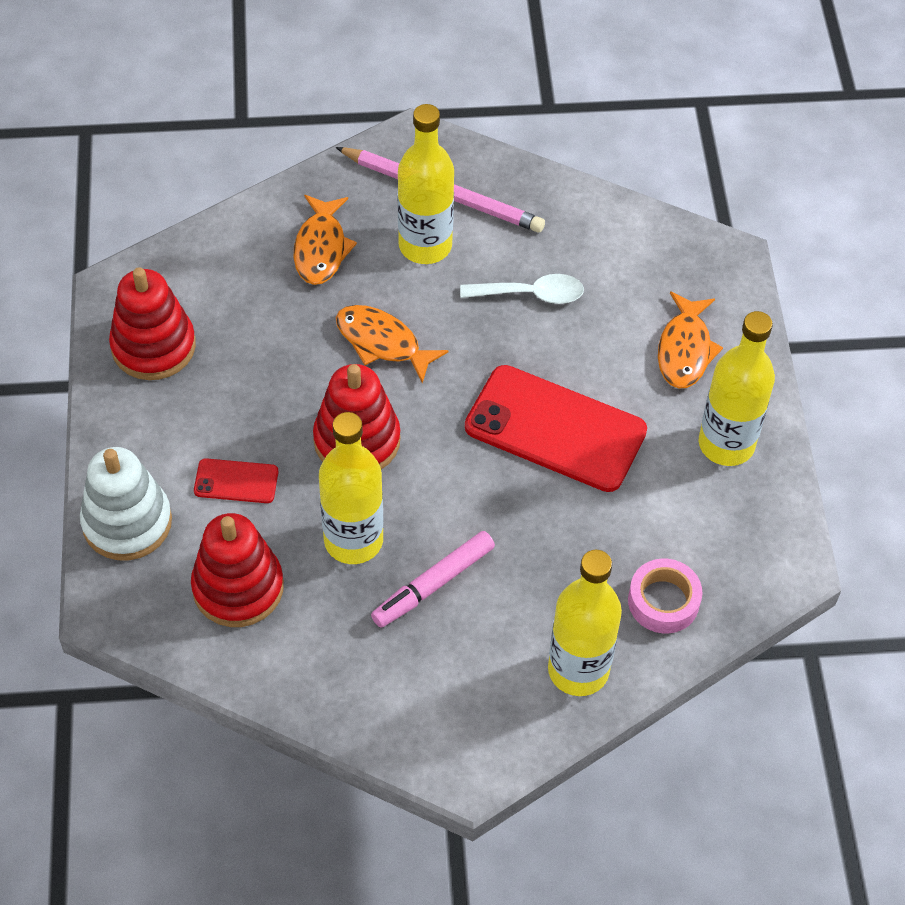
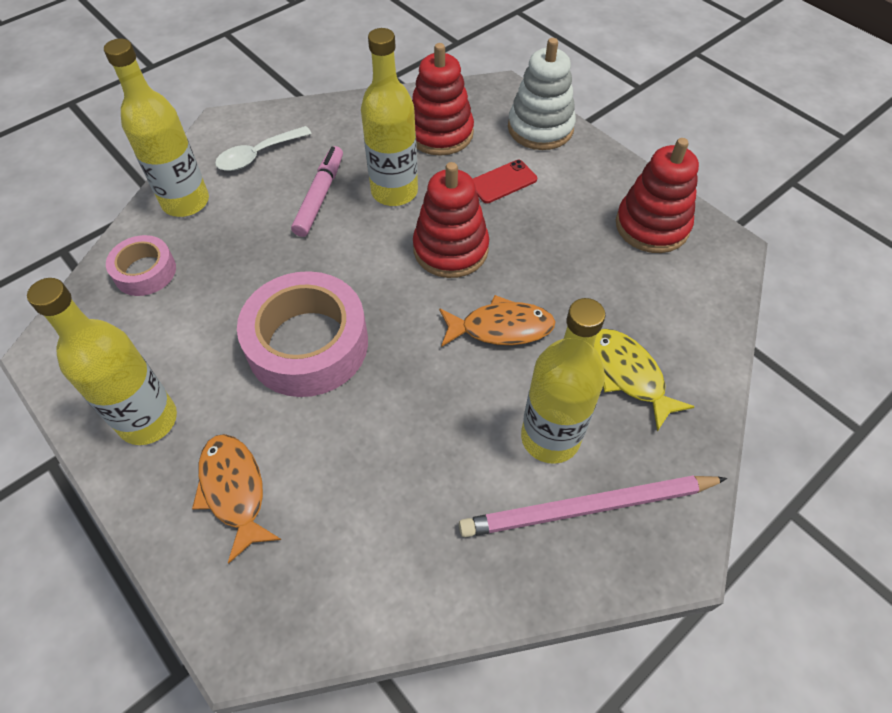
camera: 145 degrees right, 0 degrees up
orange fish [294,195,357,285] -> yellow fish [594,329,695,432]
white spoon [460,274,584,304] -> white spoon moved to [215,126,312,171]
red phone [465,365,647,492] -> pink tape [237,271,368,397]

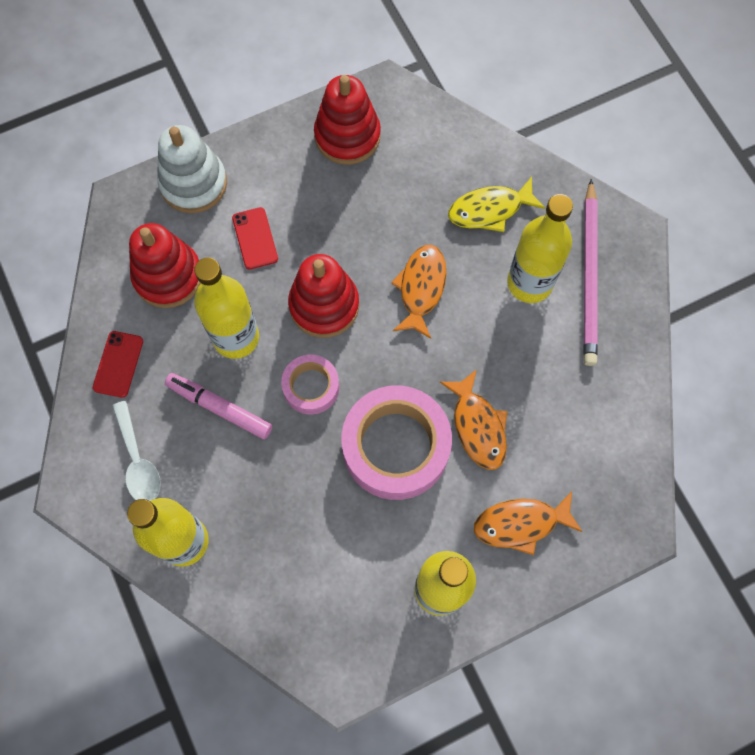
camera: 75 degrees left, 15 degrees up
pink tape [106,235,176,296] -> pink tape moved to [281,355,339,415]
none -> red phone [93,331,143,398]
none -> orange fish [440,369,507,470]

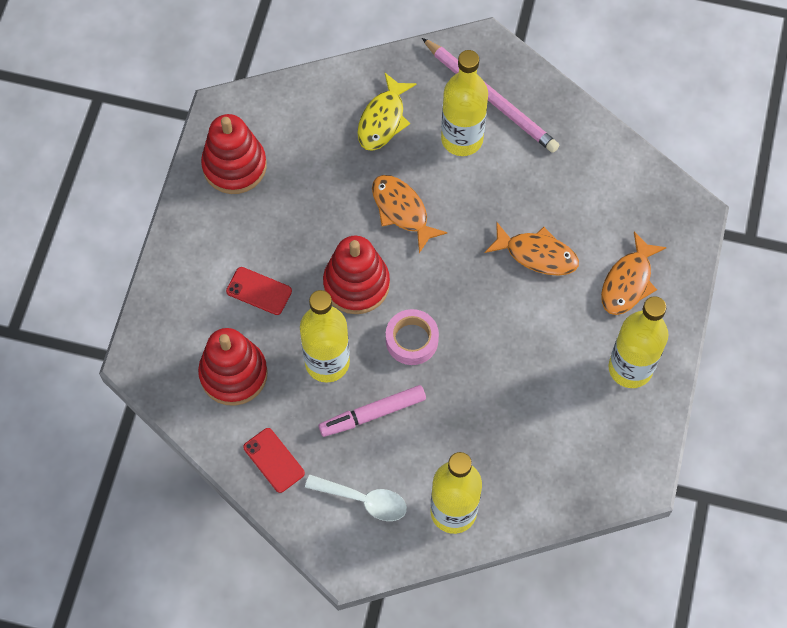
camera: 50 degrees left, 5 degrees down
white stacking toy [157,125,227,213] -> none
pink tape [342,386,452,500] -> none

